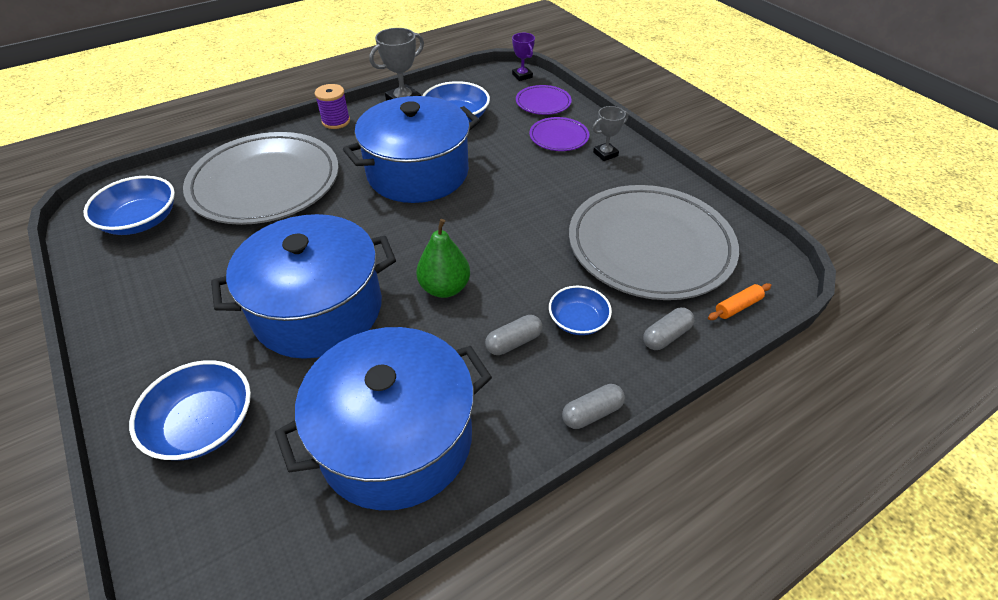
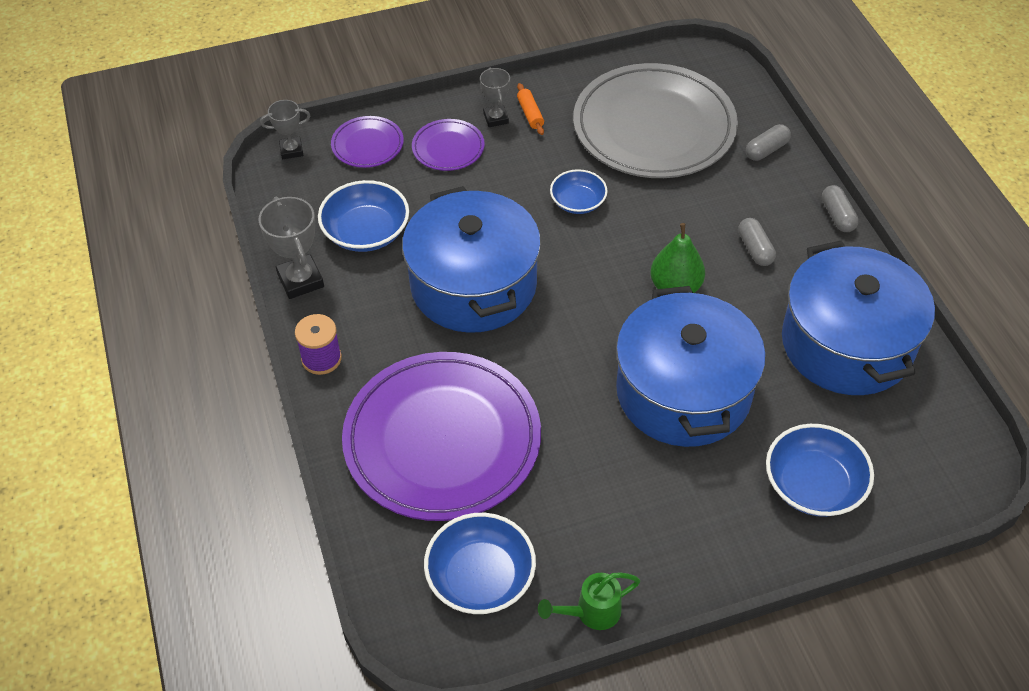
camera: 75 degrees left, 5 degrees up
grey plate [183,132,339,225] -> purple plate [342,352,541,521]
purple trophy [512,33,535,81] -> grey trophy [260,100,310,159]
blue bowl [549,286,612,335] -> blue bowl moved to [550,169,607,214]
grey capsule [643,307,694,350] -> grey capsule turned 75 degrees clockwise [746,124,791,161]
orange rolling pin [708,283,771,320] -> orange rolling pin moved to [517,83,544,135]
none -> green watering can [538,572,640,630]

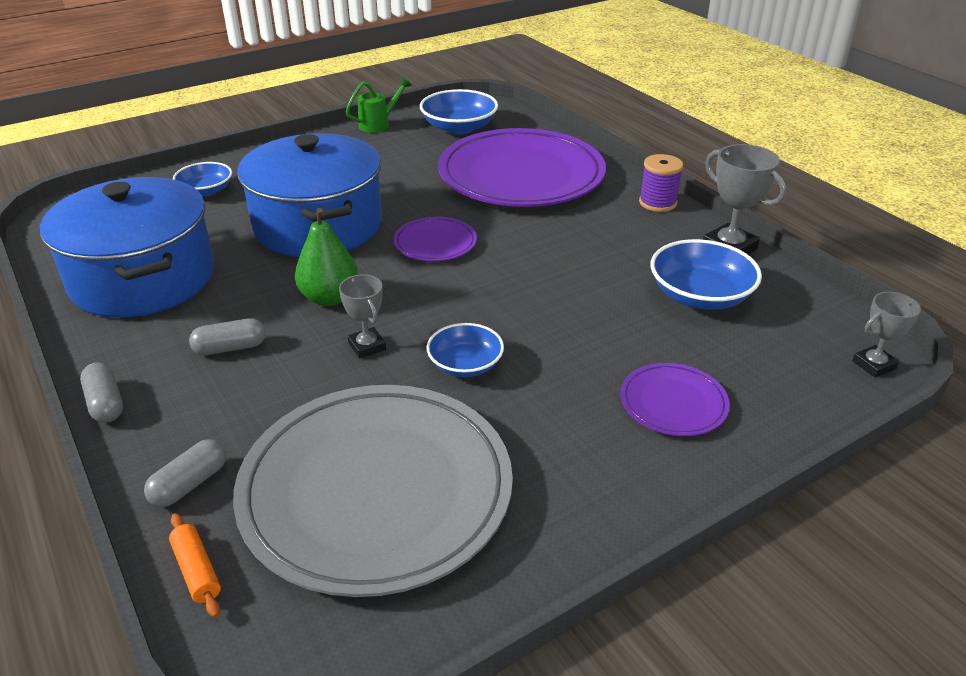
camera: 165 degrees right, 15 degrees down
purple plate [331,116,404,168] -> purple plate moved to [393,217,477,261]
blue pot [402,186,541,333] -> none
grey trophy [480,68,510,127] -> grey trophy moved to [339,274,386,358]
orange rolling pin [517,83,544,135] -> orange rolling pin moved to [169,513,221,618]
grey capsule [738,218,776,266] -> grey capsule turned 75 degrees counterclockwise [189,318,266,355]
blue bowl [766,424,874,517] -> blue bowl [173,162,232,196], size x0.64

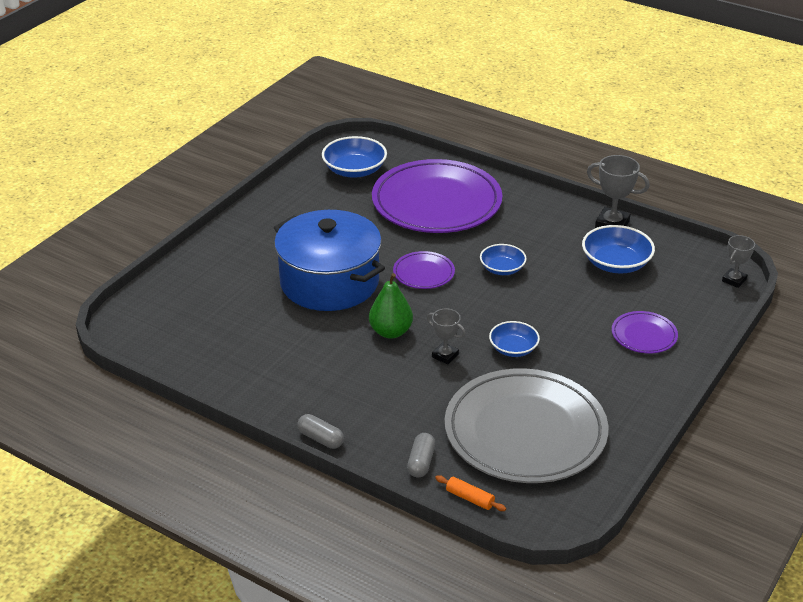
camera: 25 degrees left, 0 degrees up
blue pot [40,177,214,318] -> none
blue bowl [173,162,232,196] -> blue bowl moved to [480,244,527,275]
grey capsule [189,318,266,355] -> none
green watering can [346,77,412,133] -> none
purple spool [639,154,683,212] -> none

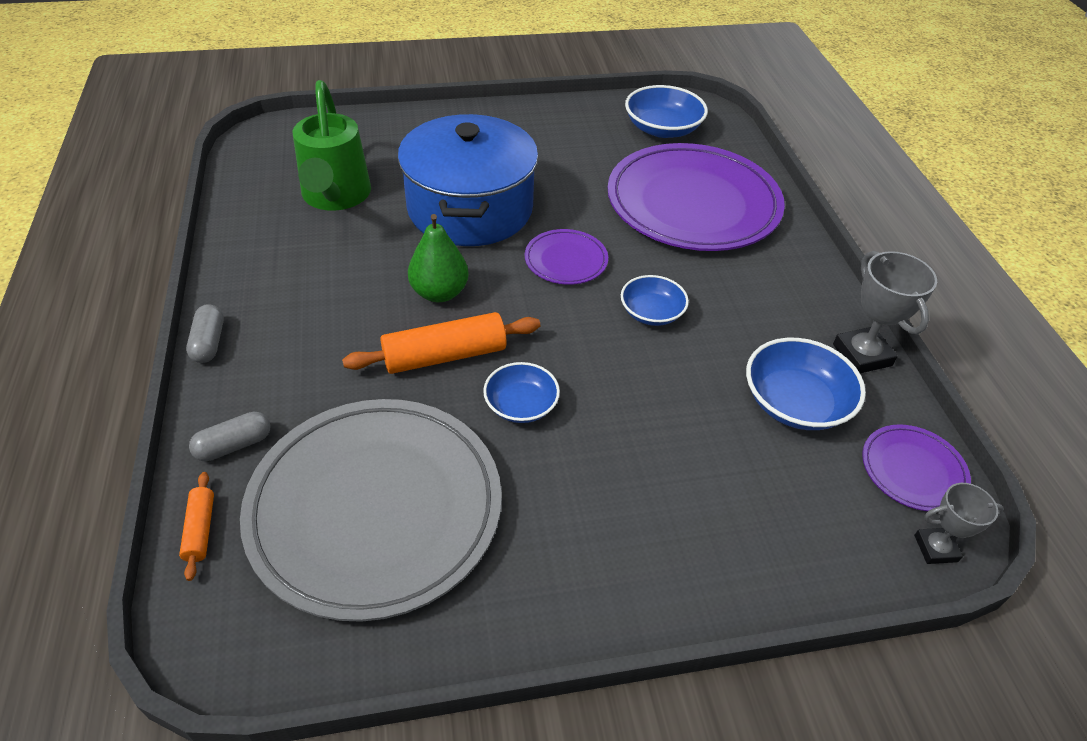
camera: 45 degrees right, 10 degrees up
grey trophy [427,309,466,364] -> orange rolling pin [342,312,540,374]
purple plate [612,311,678,353] -> purple plate moved to [862,424,971,511]
none -> green watering can [293,80,371,211]

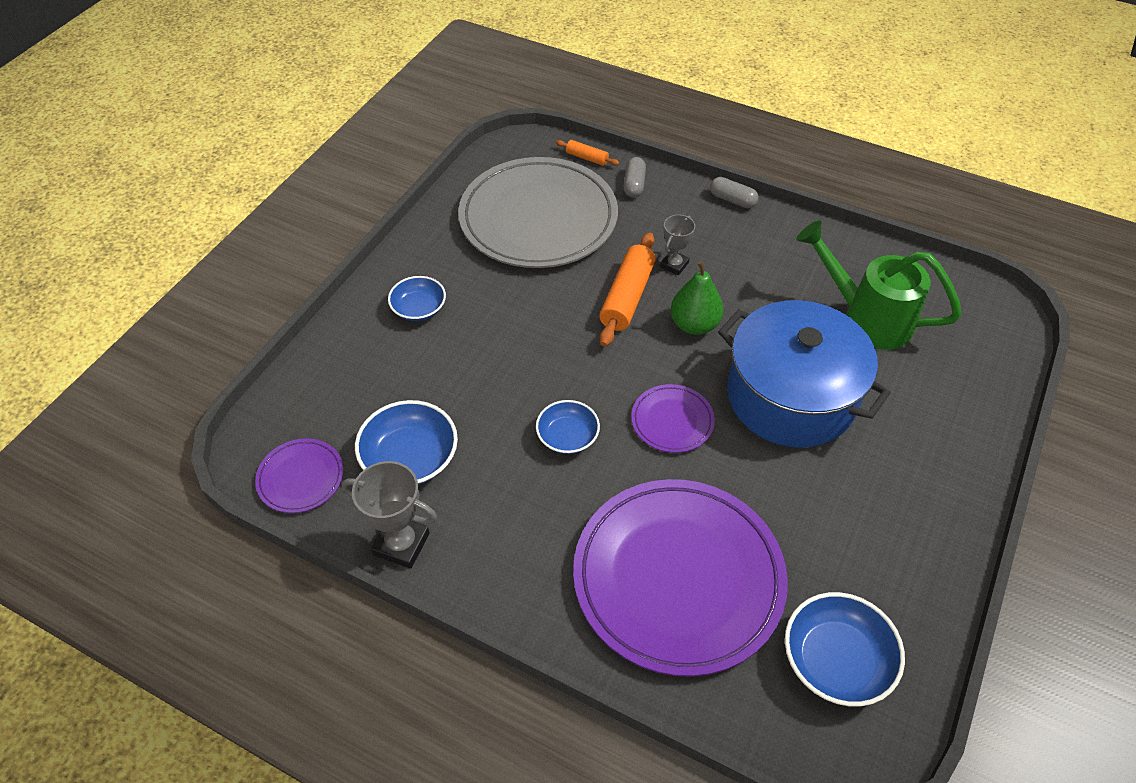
camera: 130 degrees right, 5 degrees up
blue bowl [483,362,560,423] -> blue bowl moved to [388,276,446,321]
grey trophy [914,483,1004,564] -> grey trophy moved to [660,215,695,276]

